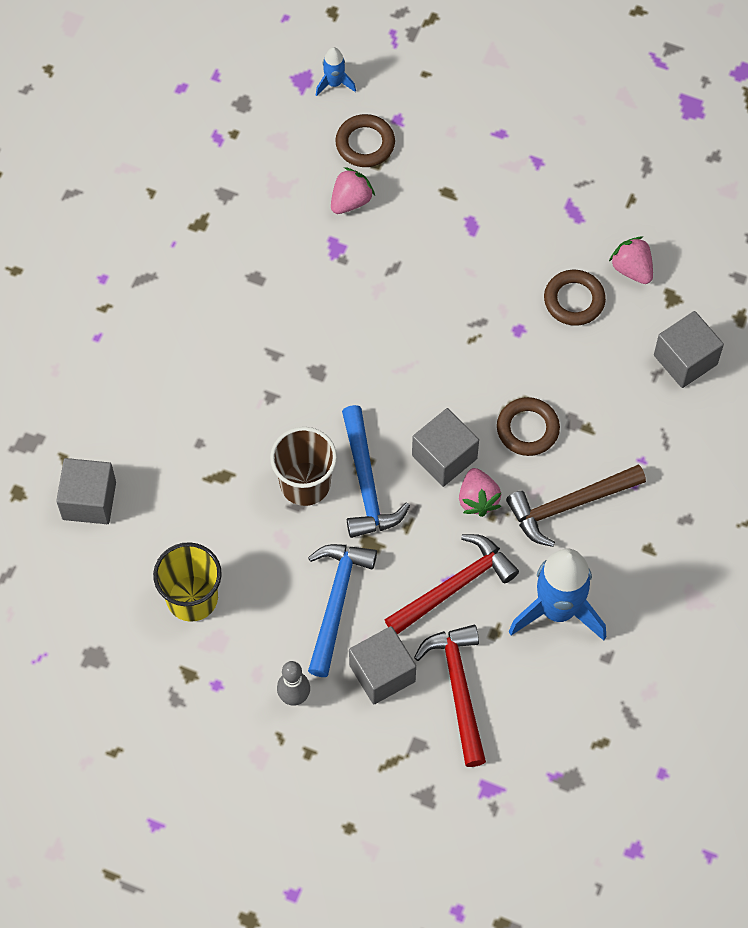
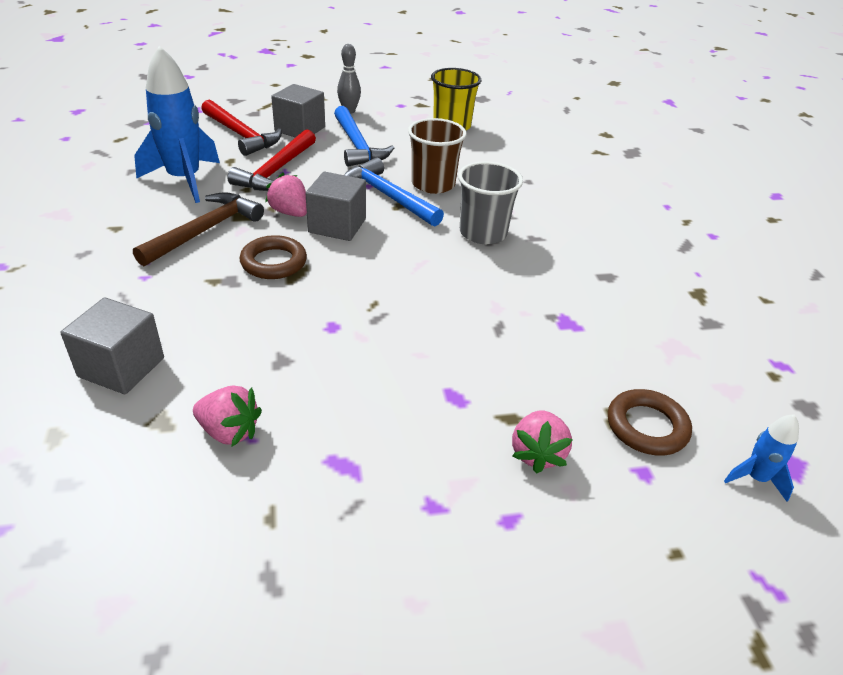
camera: 145 degrees right, 25 degrees down
grey cube [56,458,116,524] -> none
pink strawberry [331,167,375,214] -> pink strawberry moved to [512,410,573,474]
brown ring [544,270,606,326] -> none
none -> grey cup [458,161,523,244]

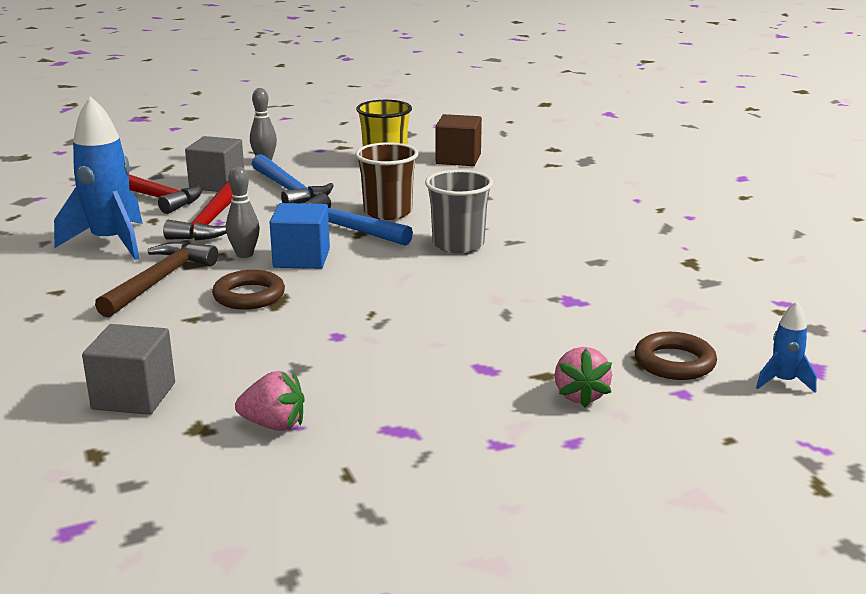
camera: 10 degrees left, 15 degrees down
pink strawberry [265,173,307,217] -> grey bowling pin [226,166,260,258]
grey cube [305,172,366,241] -> blue cube [269,203,330,269]
none -> brown cube [435,114,482,166]

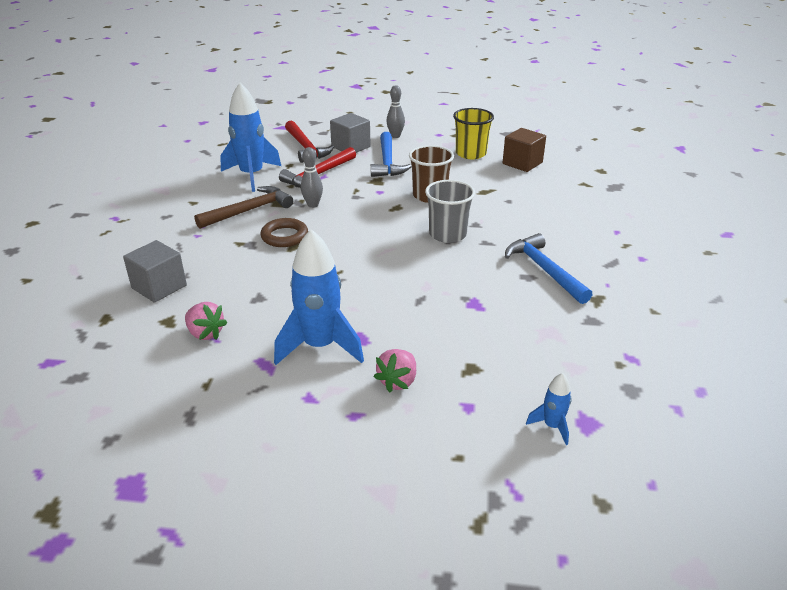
camera: 30 degrees right, 10 degrees up
blue cube [269,203,330,269] -> none
blue hammer [301,193,413,246] -> blue hammer moved to [505,233,593,304]
brown ring [635,332,717,380] -> none
none -> blue rocket [274,229,364,365]

